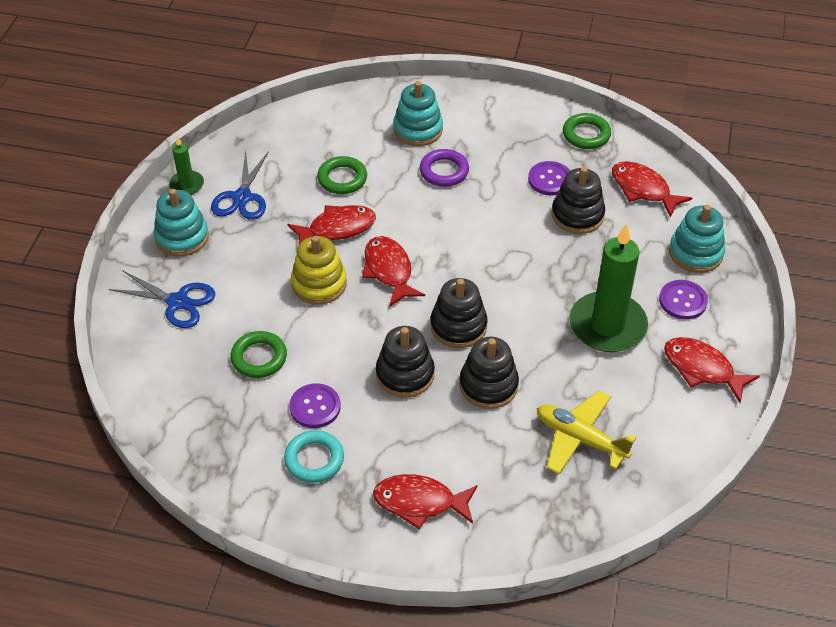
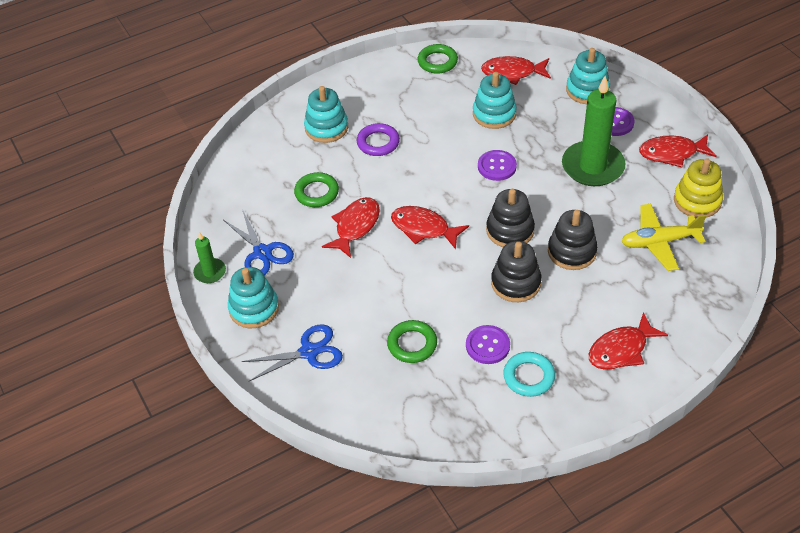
camera: 40 degrees left, 0 degrees up
yellow stacking toy [291,236,347,305] -> yellow stacking toy moved to [674,158,723,218]
purple button [528,161,570,196] -> purple button moved to [478,150,517,181]
black stacking toy [551,167,605,234] -> turquoise stacking toy [473,72,517,129]

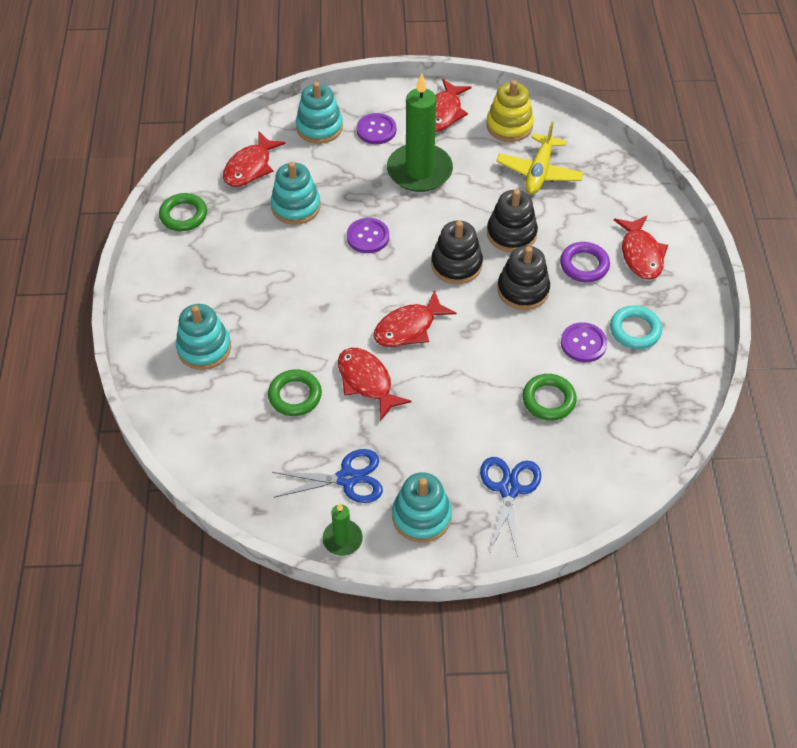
camera: 65 degrees left, 5 degrees up
purple ring [357,123,400,156] -> purple ring moved to [560,242,610,282]

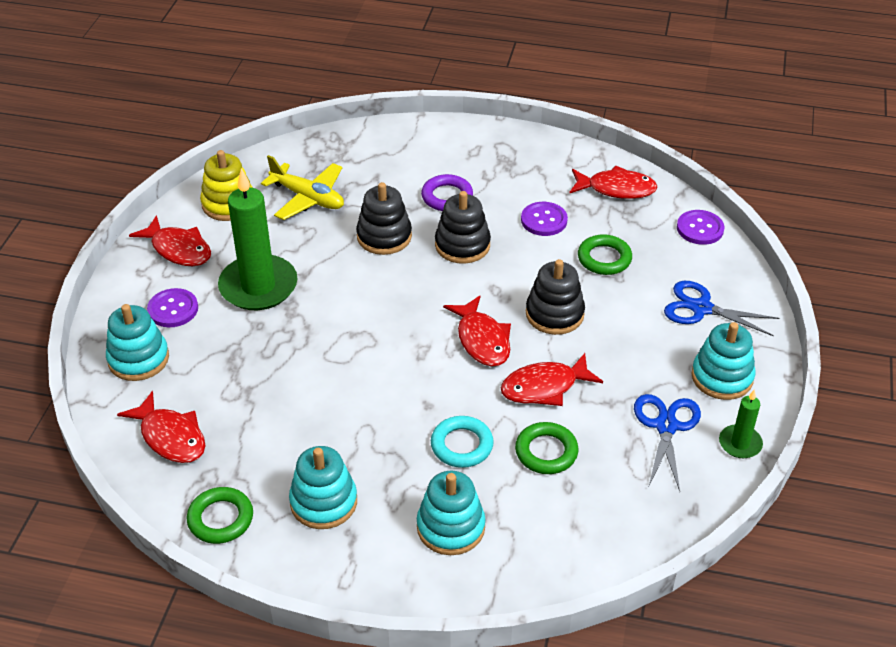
camera: 75 degrees left, 10 degrees down
turquoise stacking toy [271,162,321,225] -> turquoise stacking toy moved to [289,446,357,529]
purple button [347,218,389,253] -> purple button moved to [677,210,725,245]
black stacking toy [431,220,483,284] -> black stacking toy moved to [526,259,585,335]
turquoise ring [610,305,662,349] -> turquoise ring moved to [431,416,494,468]
red fish [614,216,668,280] -> red fish moved to [569,165,657,199]

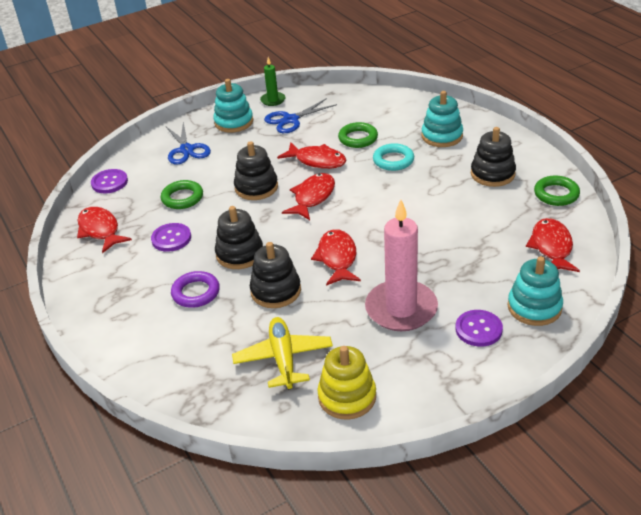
camera: 130 degrees left, 5 degrees down
red fish [129,215,211,266] -> red fish moved to [311,229,361,286]
green candle [218,169,298,310] -> pink candle [365,199,438,331]
turquoise stacking toy [289,446,357,529] -> black stacking toy [471,127,516,187]

